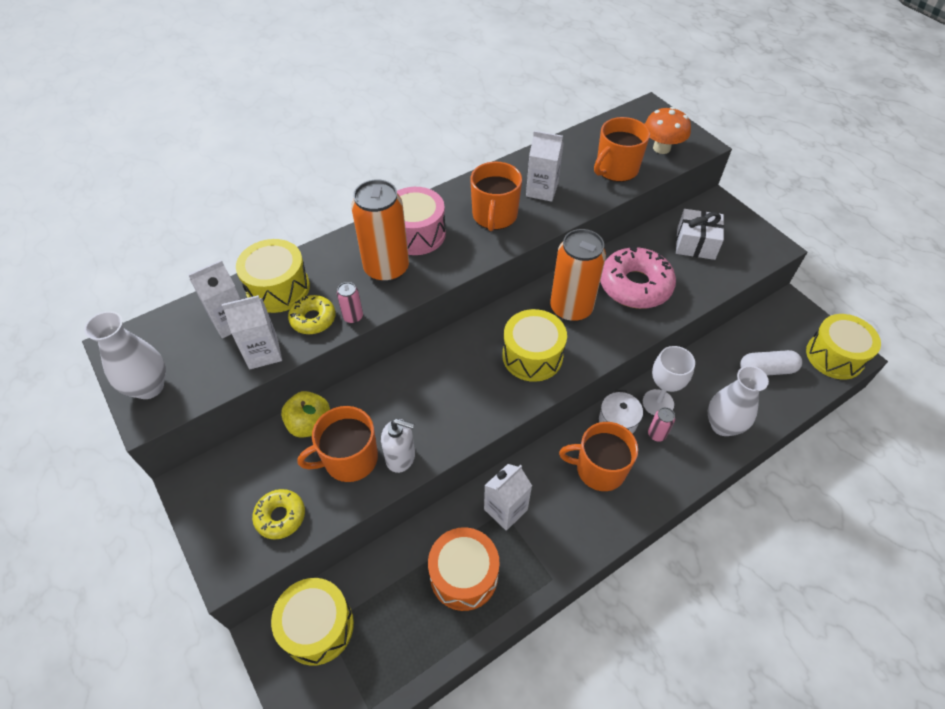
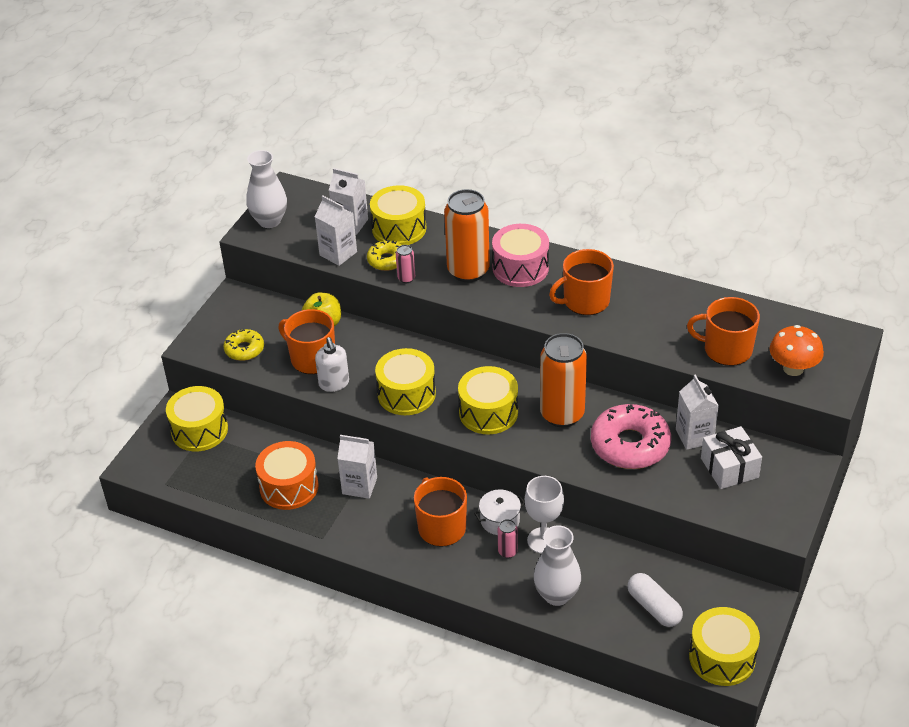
camera: 60 degrees right, 10 degrees down
white carton [526,131,564,202] -> white carton moved to [676,375,719,450]
none -> yellow drum [375,348,436,415]

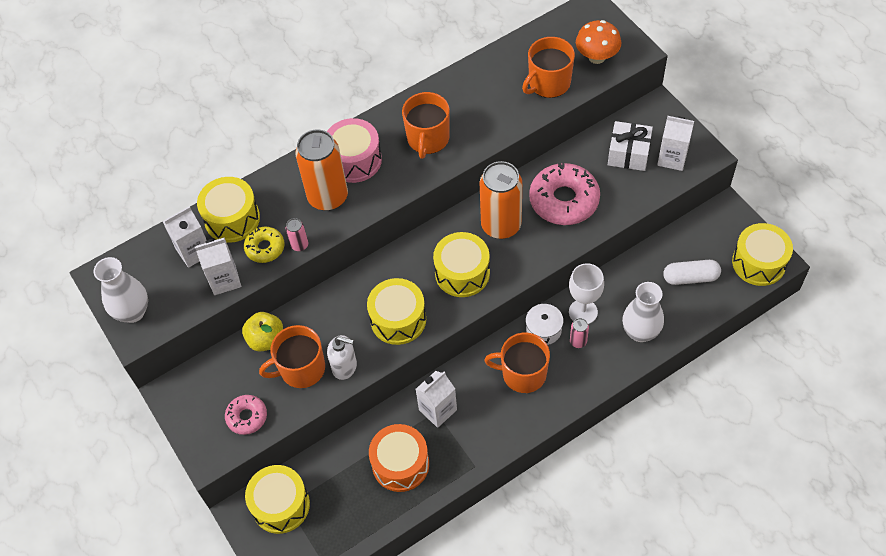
camera: 55 degrees left, 15 degrees up
yellow donut [223,328,264,361] -> pink donut [225,395,267,435]
white carton [676,375,719,450] -> white carton moved to [657,116,694,171]

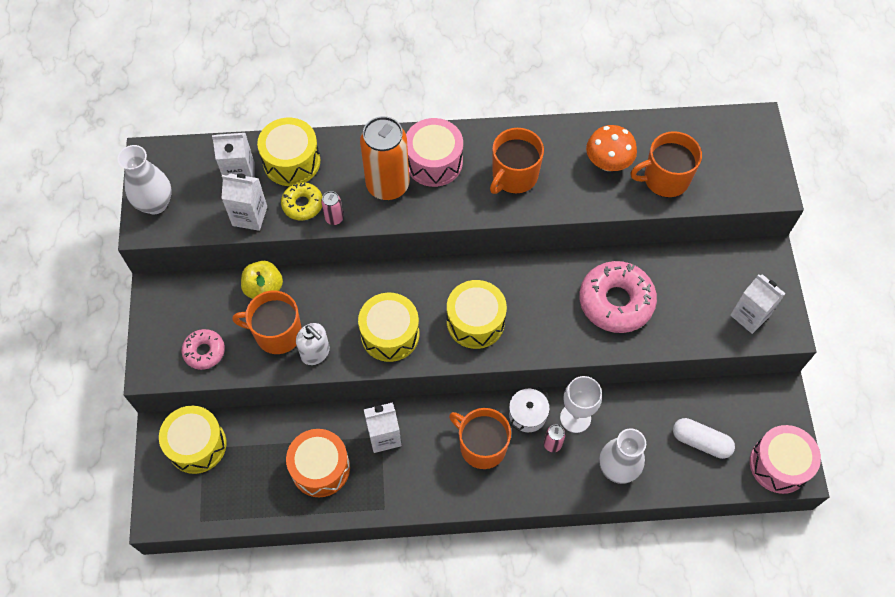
camera: 25 degrees right, 5 degrees up
orange can [479,161,522,239] -> none
orange mushroom [576,20,621,64] -> orange mushroom moved to [586,125,637,171]
white gift [608,121,653,171] -> none
yellow drum [732,223,793,286] -> pink drum [750,425,821,494]

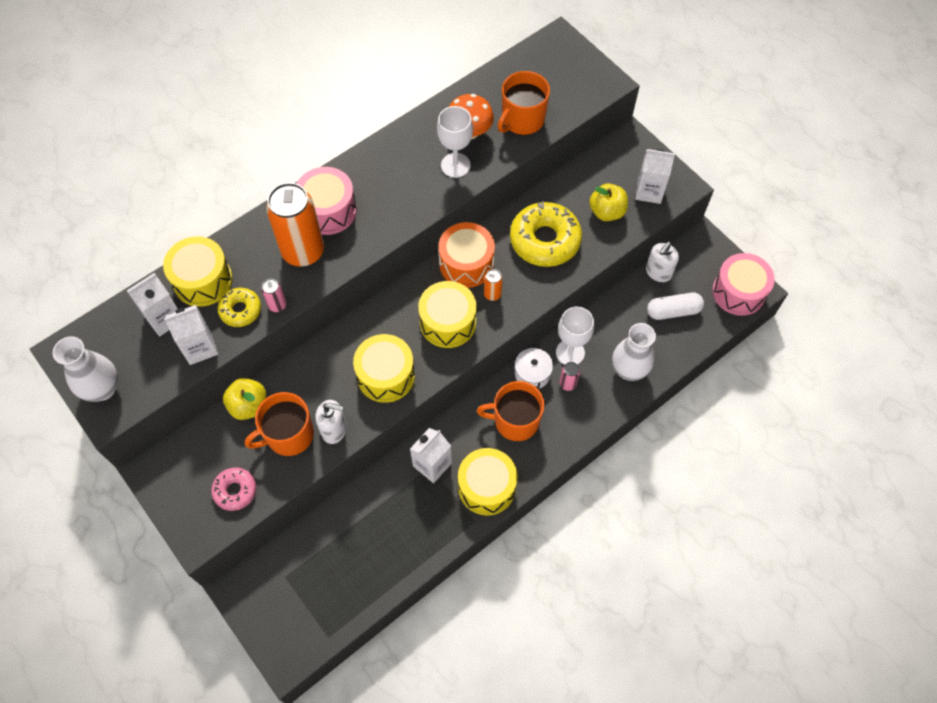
camera: 35 degrees left, 0 degrees up
yellow drum [159,406,226,474] -> yellow drum moved to [458,448,518,516]
orange drum [286,429,350,497] -> orange drum moved to [438,222,495,288]
orange mug [490,128,544,194] -> none
pink donut [579,261,657,333] -> yellow donut [510,201,582,267]
none -> white goblet [437,106,473,178]
none -> orange can [484,269,503,301]
none -> yellow apple [589,184,628,221]
none -> white soap dispenser [646,241,679,282]

